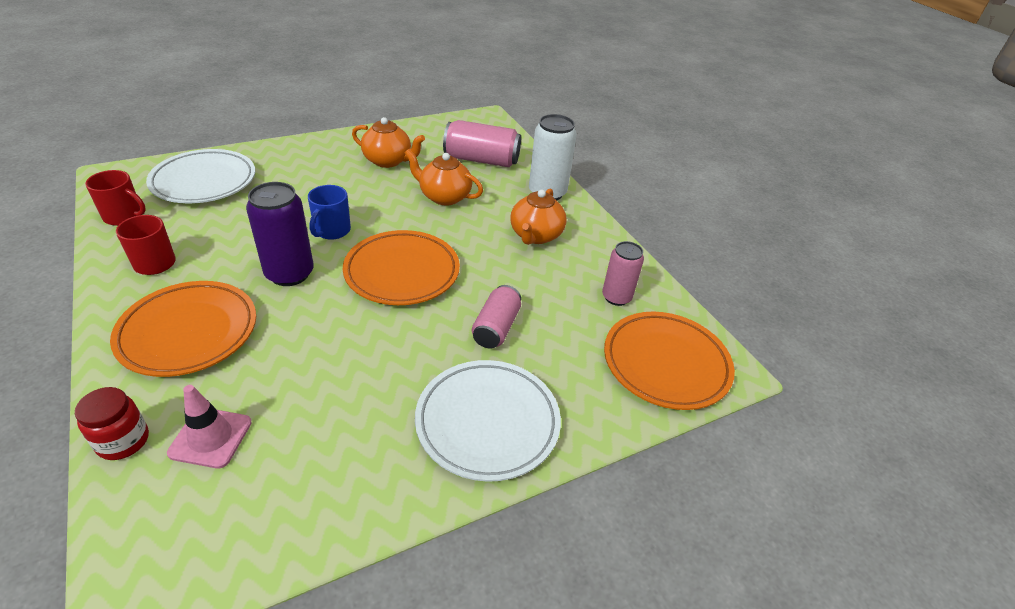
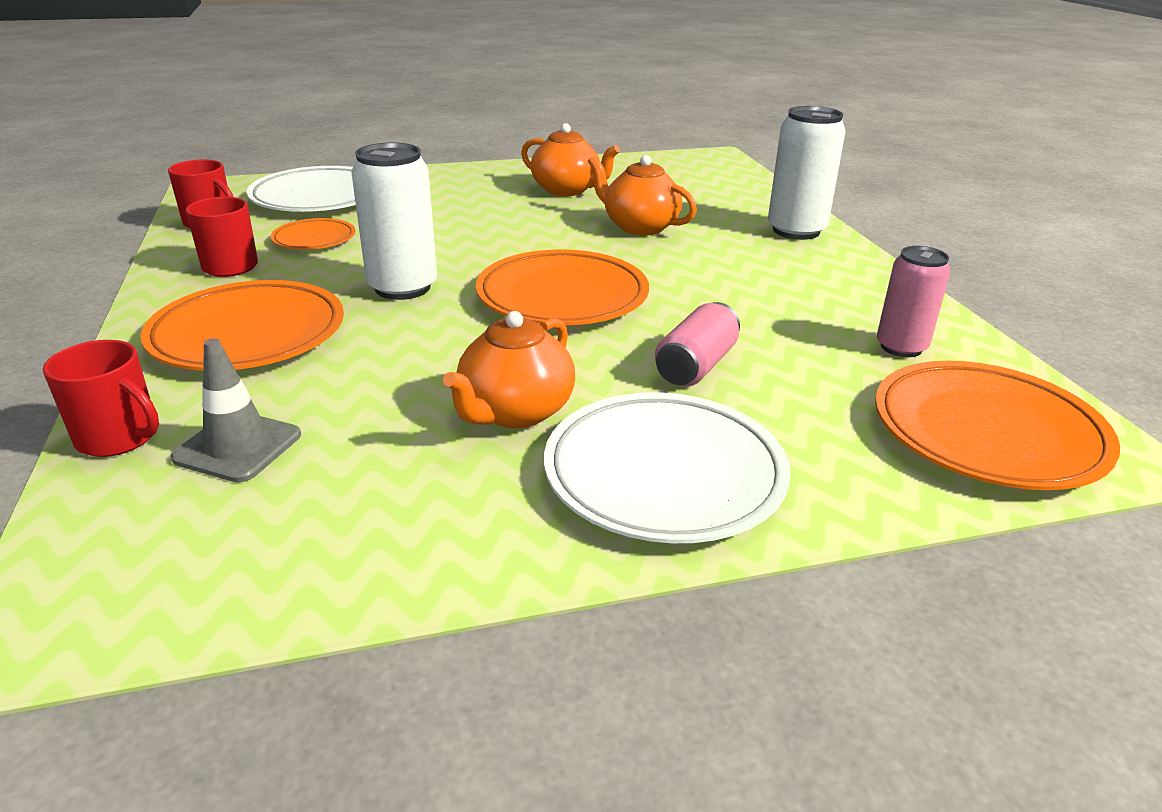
camera: 15 degrees right, 10 degrees down
red jar [75,387,149,460] -> red mug [43,340,159,457]
pink traffic cone [167,385,252,468] -> grey traffic cone [171,338,301,483]
purple can [246,182,314,286] -> white can [351,143,437,300]
blue mug [308,185,351,240] -> none
pink can [443,120,521,167] -> none
orange teapot [511,189,567,245] -> orange teapot moved to [443,311,575,428]
none -> orange plate [270,218,355,250]

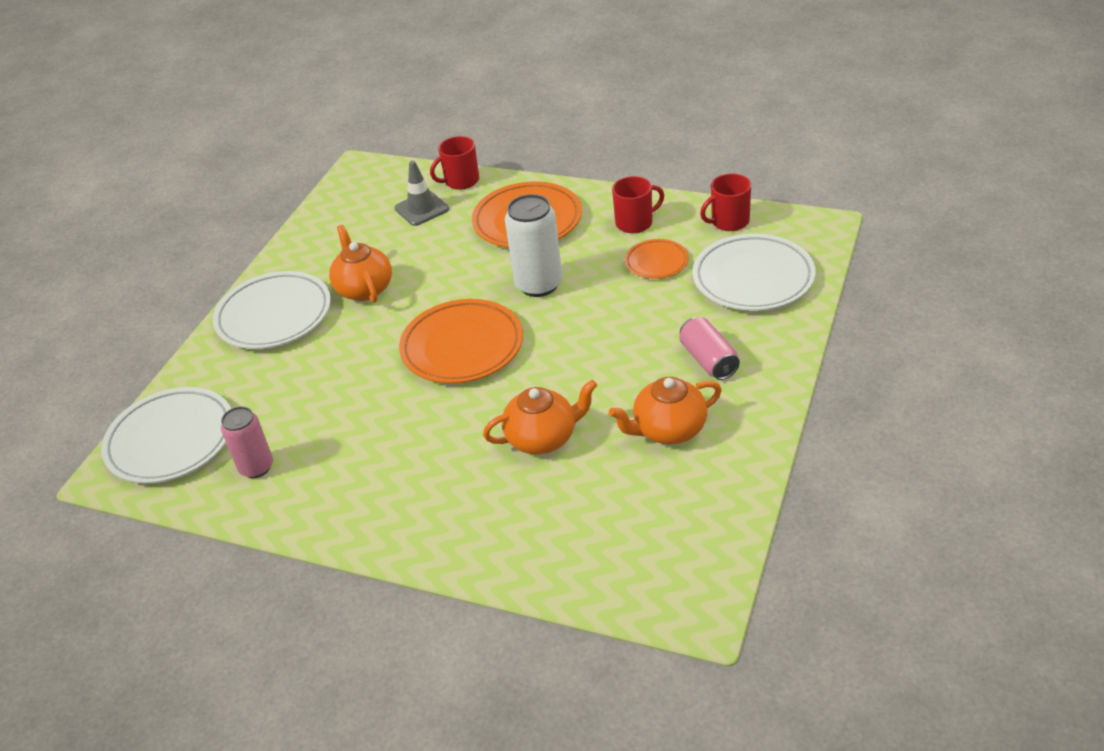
camera: 130 degrees right, 10 degrees up
pink can [655,302,740,387] -> pink can moved to [679,317,740,380]
white can [768,106,846,240] -> none
orange plate [875,361,1120,490] -> white plate [101,387,231,484]

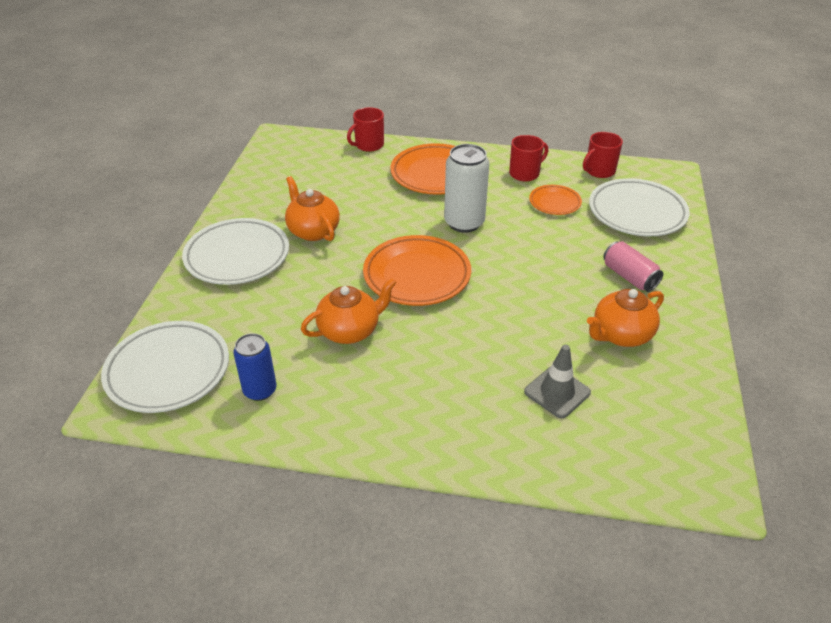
camera: 15 degrees left, 0 degrees up
pink can [221,406,273,478] -> blue can [233,333,276,401]
grey traffic cone [394,161,449,226] -> grey traffic cone moved to [524,345,591,418]
orange teapot [483,380,597,454] -> orange teapot moved to [301,278,397,344]

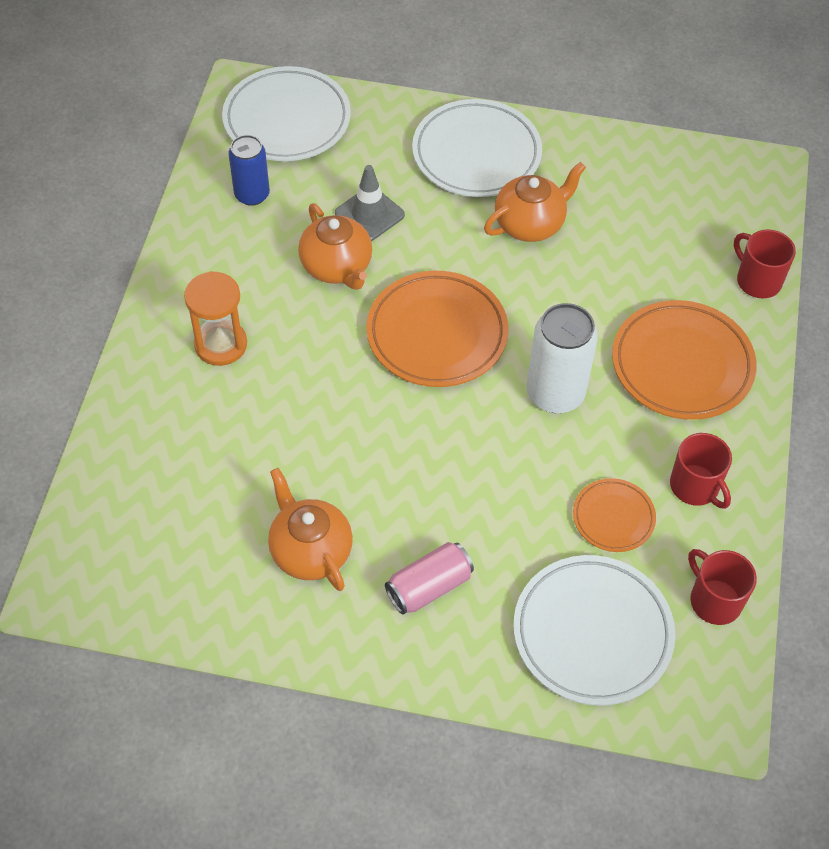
camera: 90 degrees right, 15 degrees up
grey traffic cone [524,345,591,418] -> grey traffic cone moved to [335,165,405,241]
none -> orange hourglass [184,271,247,366]

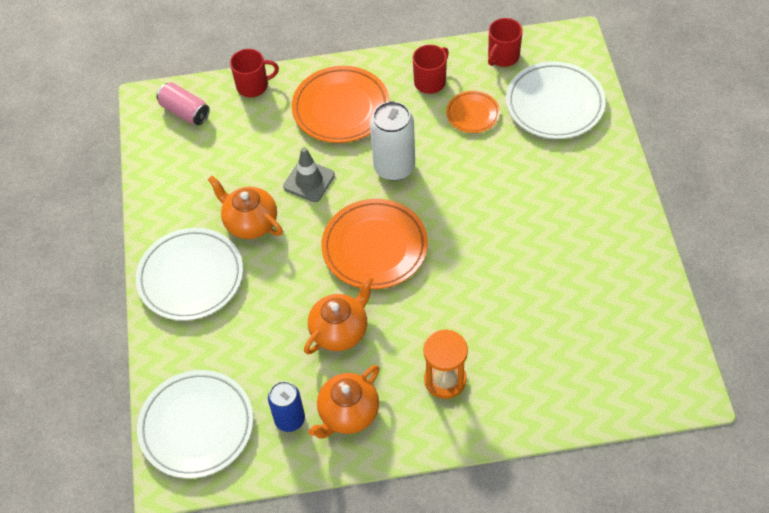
camera: 105 degrees left, 0 degrees up
orange teapot [268,468,353,591] -> orange teapot moved to [308,365,379,439]
grey traffic cone [335,165,405,241] -> grey traffic cone moved to [283,147,335,202]
pink can [385,542,474,615] -> pink can moved to [156,82,210,125]
red mug [734,229,796,298] -> red mug turned 135 degrees counterclockwise [230,49,279,97]

